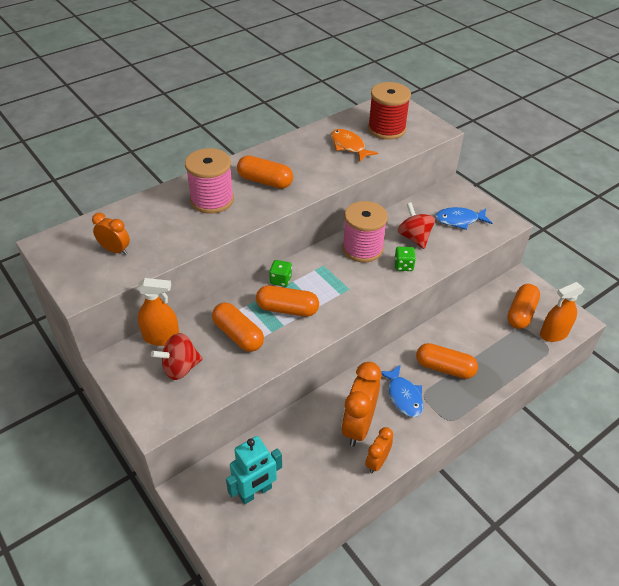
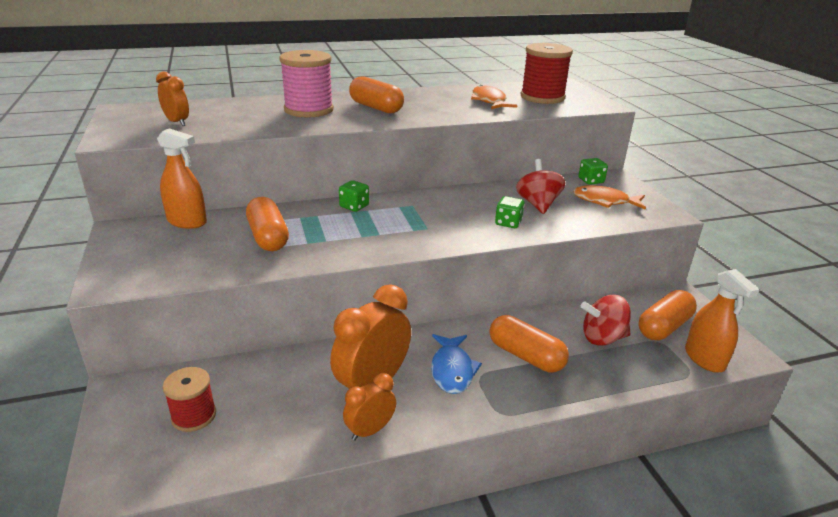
camera: 20 degrees right, 15 degrees down
red spinning top [151,333,203,380] -> red spinning top moved to [581,295,631,346]
turquoise robot [226,436,282,504] -> red spool [163,367,216,432]
orange capsule [256,285,319,317] -> none
pink spool [342,201,388,262] -> none
blue fish [435,207,492,230] -> orange fish [573,185,646,210]
orange spray bottle [540,282,585,342] -> orange spray bottle turned 105 degrees counterclockwise [685,269,760,373]
none -> green dice [578,158,608,185]

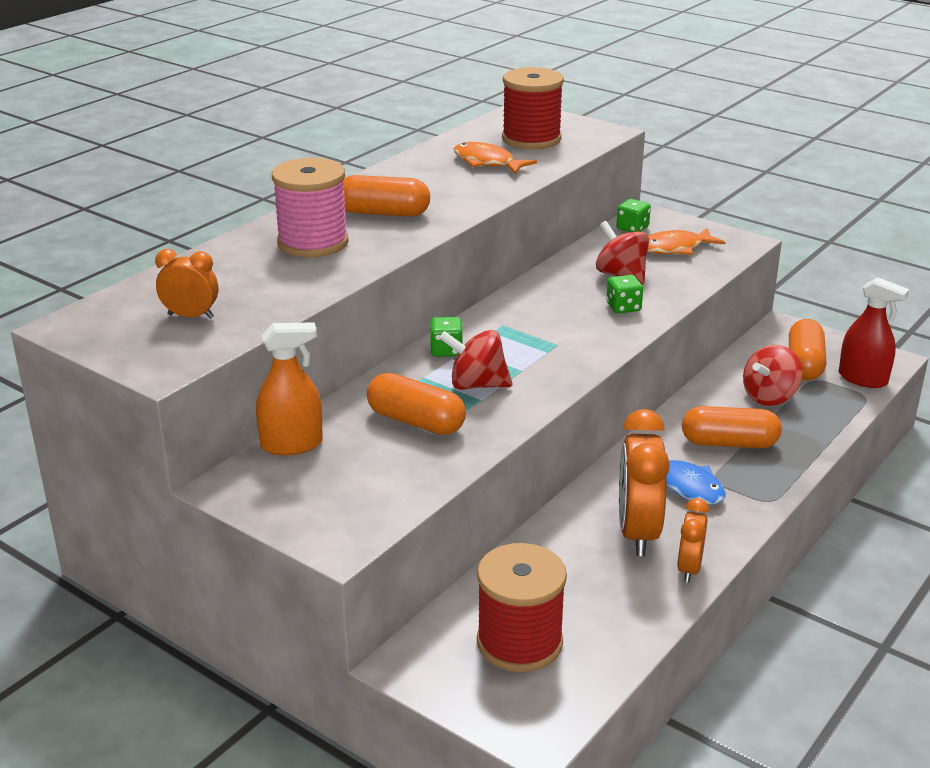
camera: 35 degrees left, 0 degrees up
red spool [163,367,216,432] -> red spool [477,543,567,672], size x1.63
orange spray bottle [685,269,760,373] -> red spray bottle [839,277,910,388]
none -> red spinning top [439,330,512,390]

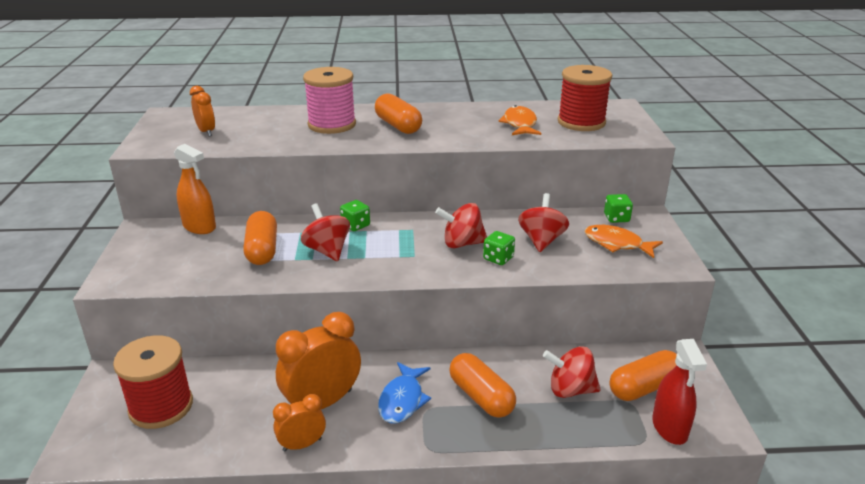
camera: 50 degrees right, 0 degrees up
none -> red spinning top [435,203,487,248]

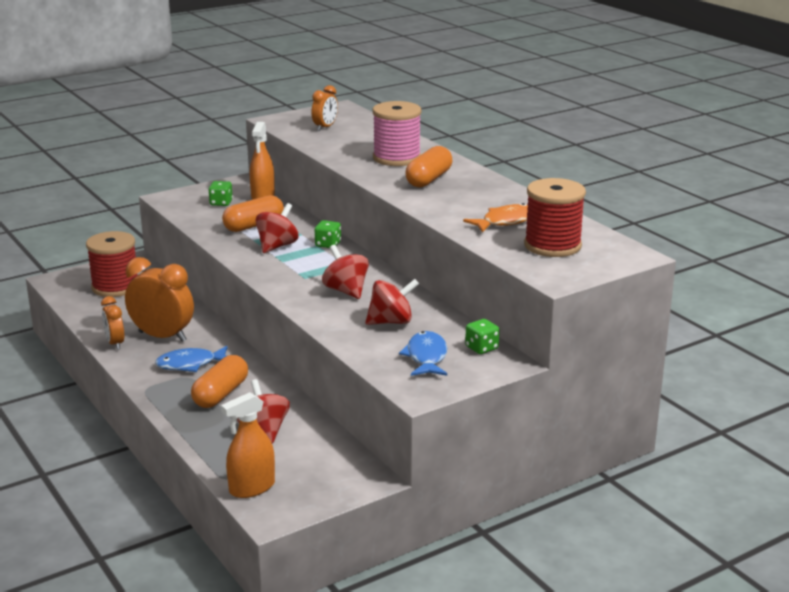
camera: 60 degrees right, 5 degrees down
orange clock [273,394,326,452] -> orange clock turned 150 degrees counterclockwise [101,296,124,350]
green dice [483,231,515,265] -> green dice moved to [208,181,233,206]
orange fish [585,225,663,258] -> blue fish [399,331,447,376]
orange capsule [610,350,677,401] -> none
red spray bottle [652,339,707,445] -> orange spray bottle [221,392,275,498]

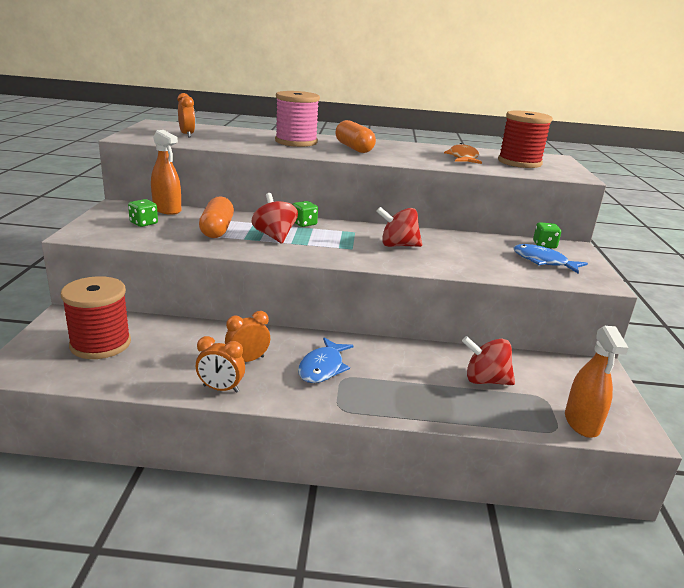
camera: 55 degrees left, 0 degrees up
orange clock [125,257,194,342] -> orange clock [225,311,270,362], size x0.56
orange capsule [191,355,248,408] -> none
red spinning top [365,279,419,325] -> none

